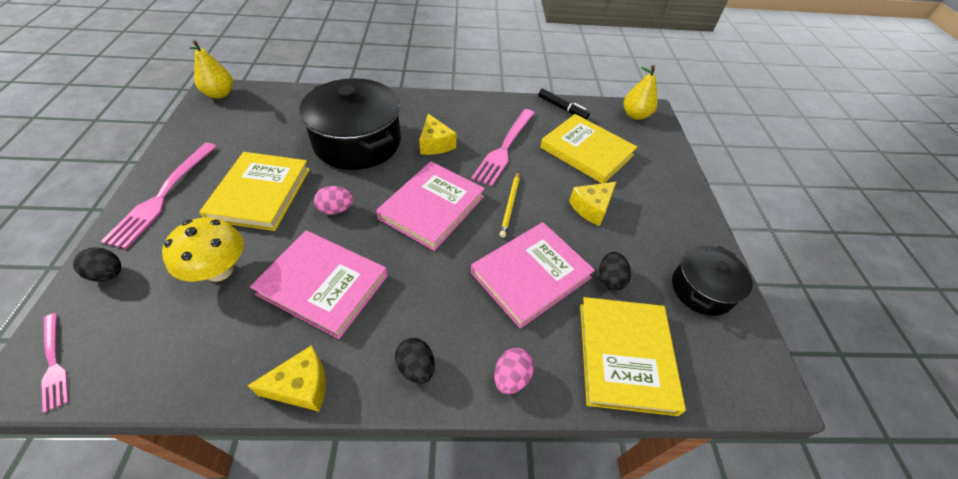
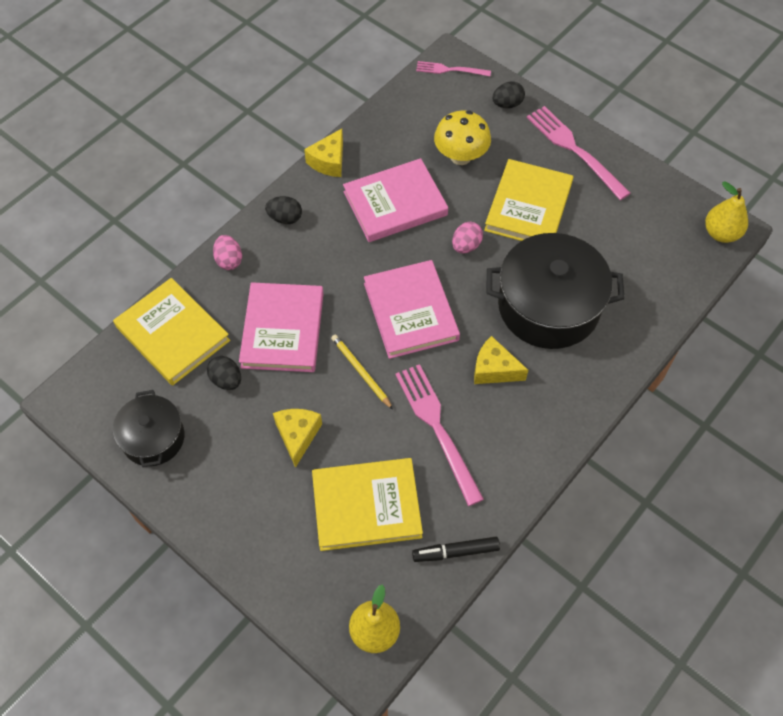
camera: 135 degrees right, 10 degrees up
yellow book [199,152,310,231] -> yellow book turned 60 degrees clockwise [484,159,574,241]

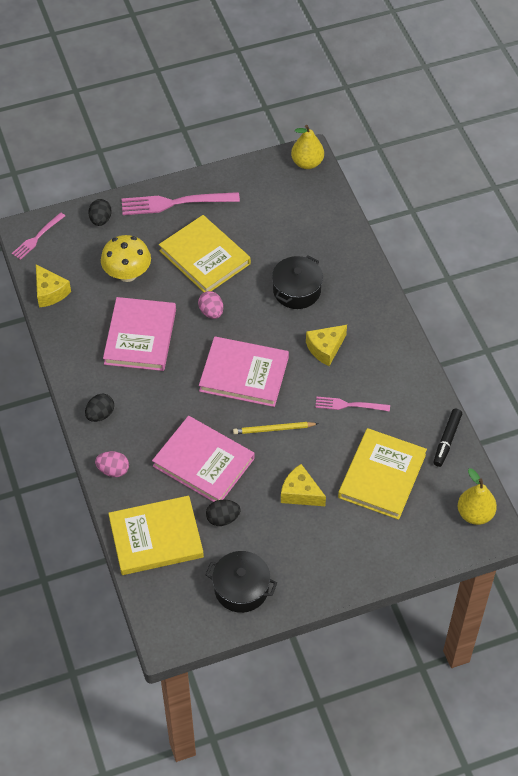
camera: 60 degrees left, 5 degrees down
yellow cheese [304,129,343,177] -> yellow cheese moved to [36,265,71,308]
pink fork [395,364,484,506] -> pink fork [315,396,390,412], size x0.58
black pot [487,233,625,349] -> black pot [272,255,323,309], size x0.57

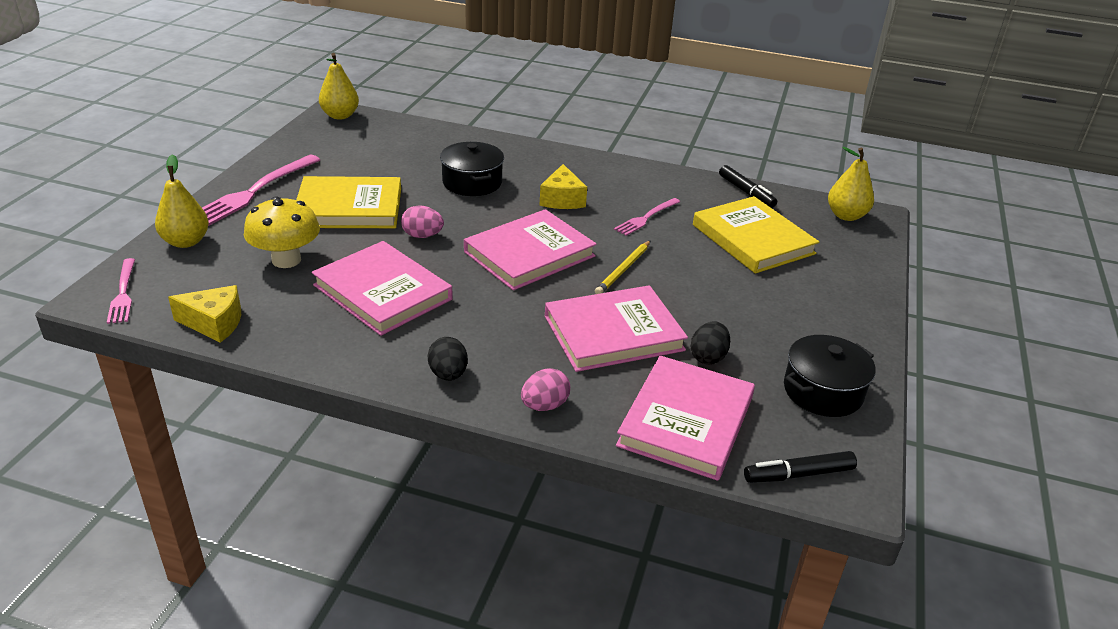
camera: 55 degrees left, 20 degrees down
black egg [88,199,112,226] -> yellow pear [155,154,209,248]
yellow book [108,496,204,575] -> pink book [616,356,755,481]
yellow cheese [281,464,326,506] -> none
none -> black marker [744,451,857,483]

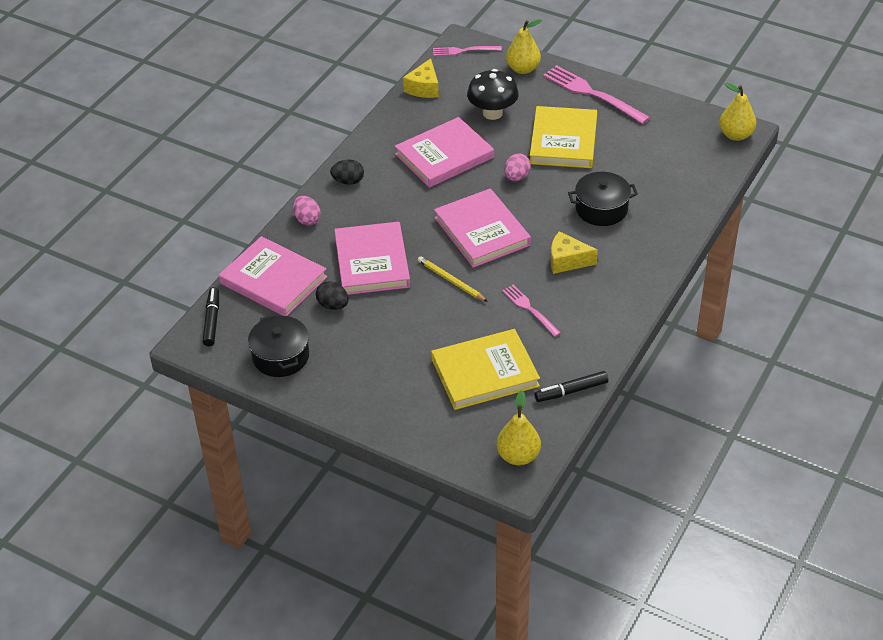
camera: 105 degrees right, 10 degrees up
yellow mushroom [244,196,320,268] -> black mushroom [467,69,519,120]

